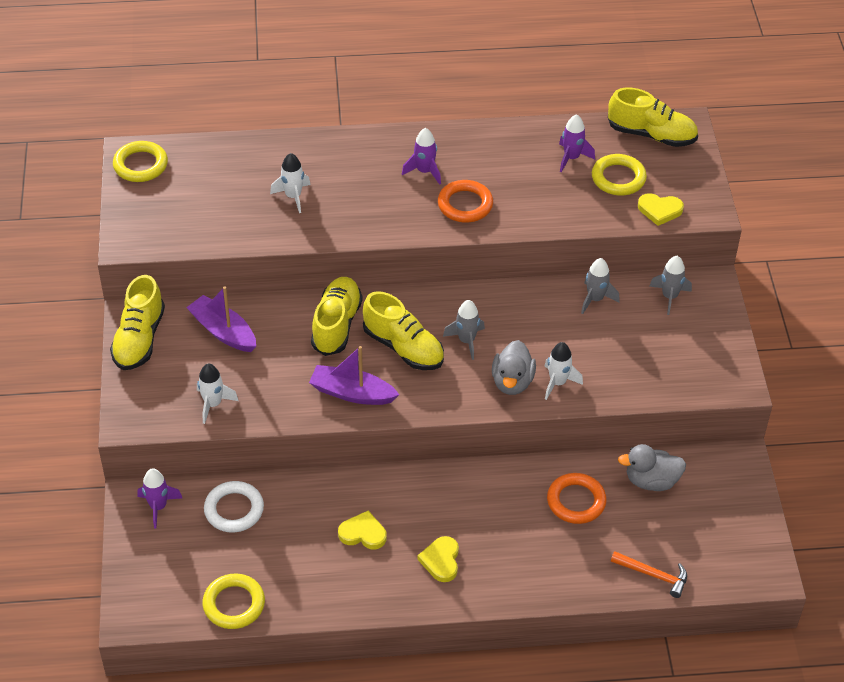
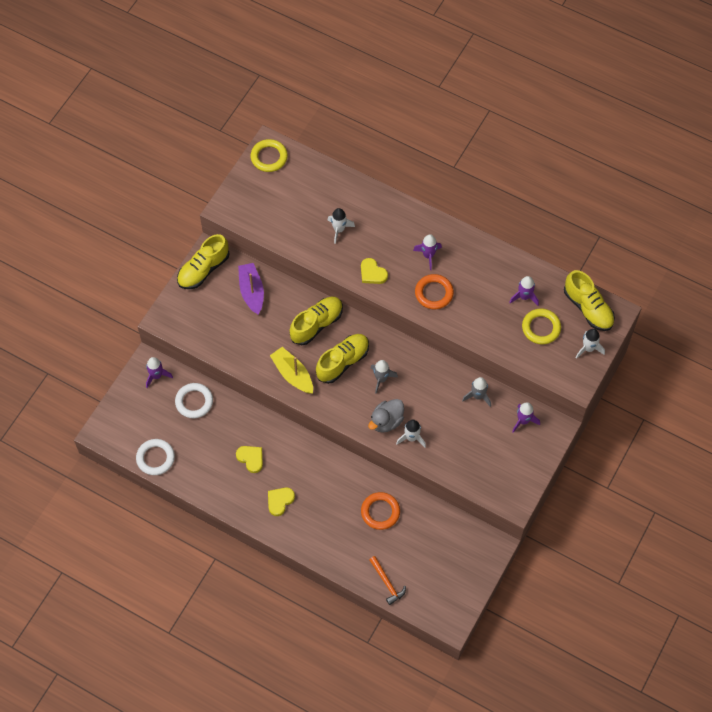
camera: 35 degrees right, 15 degrees up
white rocket [197,364,239,424] -> white rocket moved to [576,329,605,359]
yellow ring [202,574,265,629] -> white ring [136,439,175,475]
purple boat [309,346,399,405] -> yellow boat [270,347,313,394]
yellow shoe [363,291,444,370] -> yellow shoe turned 120 degrees counterclockwise [316,334,369,384]
grey duck [618,444,686,491] -> none
yellow heart [638,193,684,226] -> yellow heart moved to [361,258,388,284]
grey rocket [649,256,692,315] -> purple rocket [512,402,540,433]

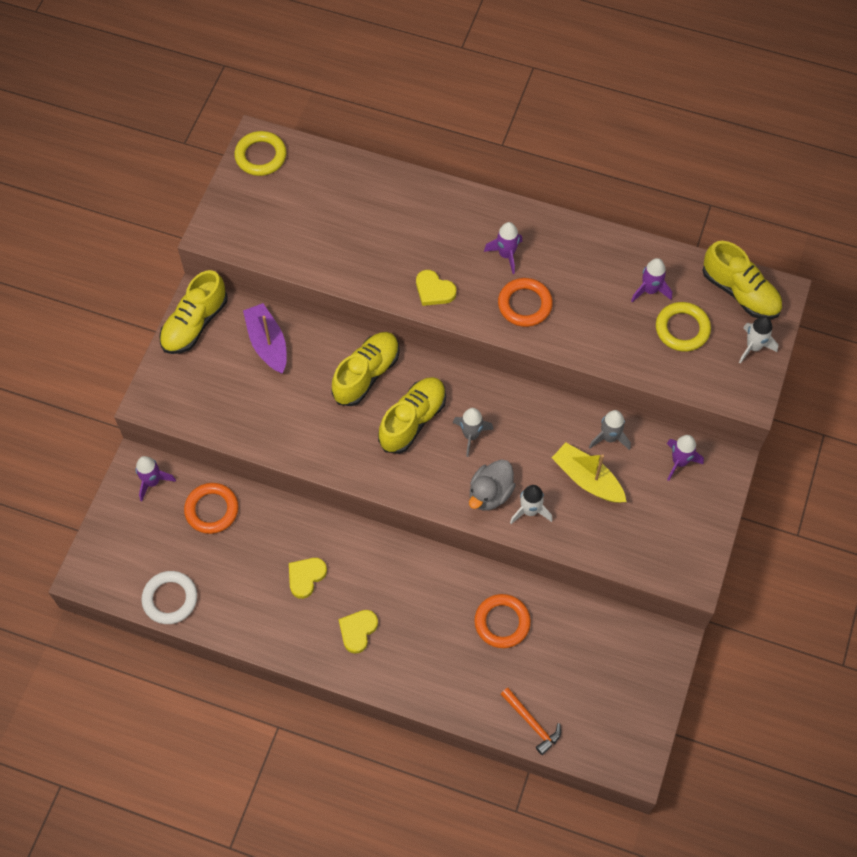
camera: 10 degrees left, 0 degrees up
white ring [175,383,213,418] -> orange ring [184,483,238,534]
yellow heart [236,446,263,473] -> yellow heart turned 90 degrees counterclockwise [289,558,327,599]
yellow boat [270,347,313,394] -> yellow boat moved to [552,442,627,503]
white rocket [327,208,355,244] -> none

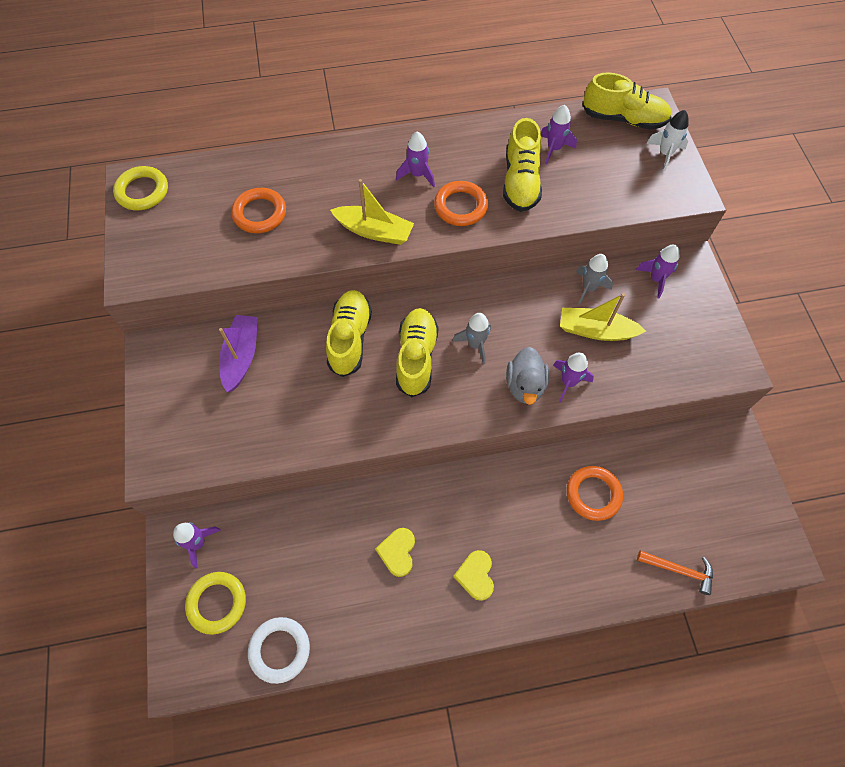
camera: 30 degrees left, 0 degrees up
yellow shoe [159,270,228,354] -> yellow shoe moved to [503,118,542,212]
orange ring [184,483,238,534] -> orange ring moved to [231,188,286,233]
purple boat [243,303,287,374] -> purple boat turned 60 degrees clockwise [219,315,258,392]
yellow heart [416,270,456,306] -> yellow boat [330,179,414,245]
white rocket [510,485,552,524] -> purple rocket [553,352,594,403]
yellow ring [656,302,711,352] -> yellow ring moved to [185,572,246,635]

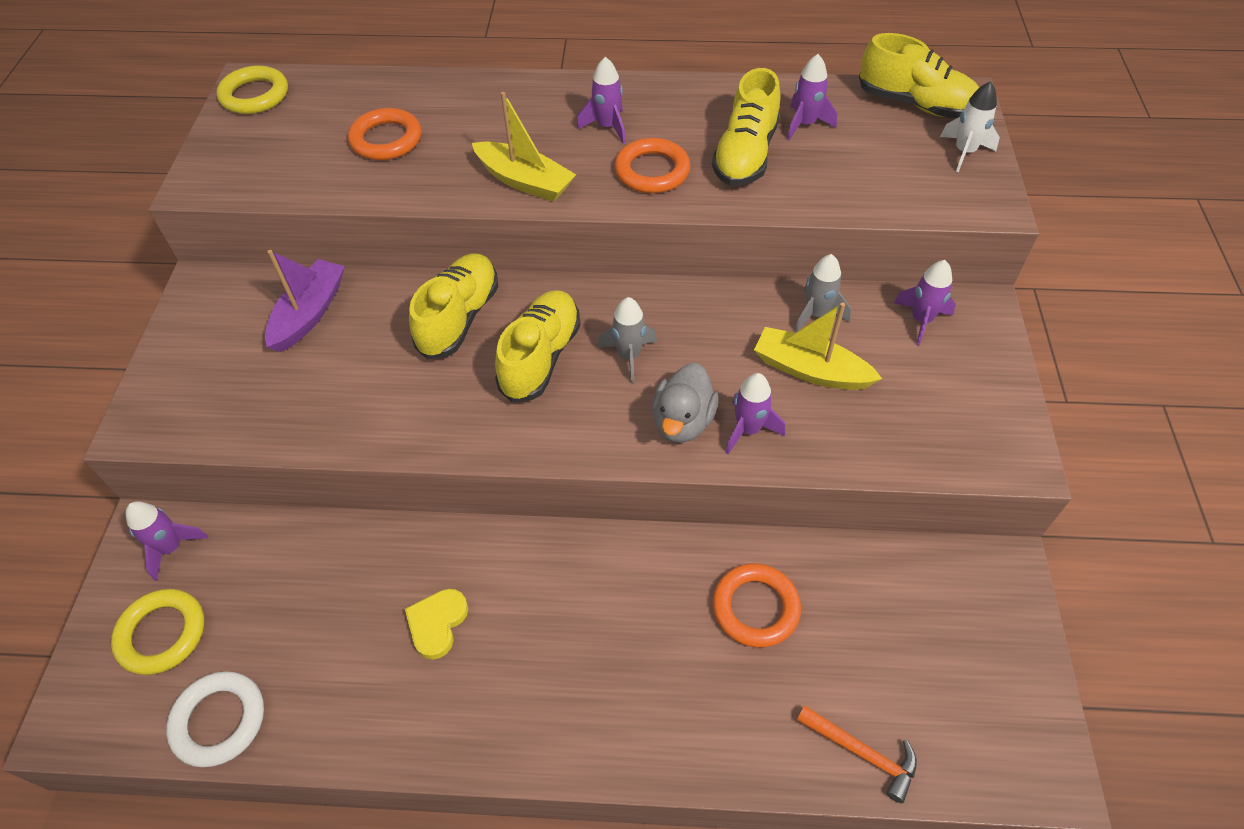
camera: 15 degrees right, 10 degrees down
yellow heart [453,550,494,601] -> none

